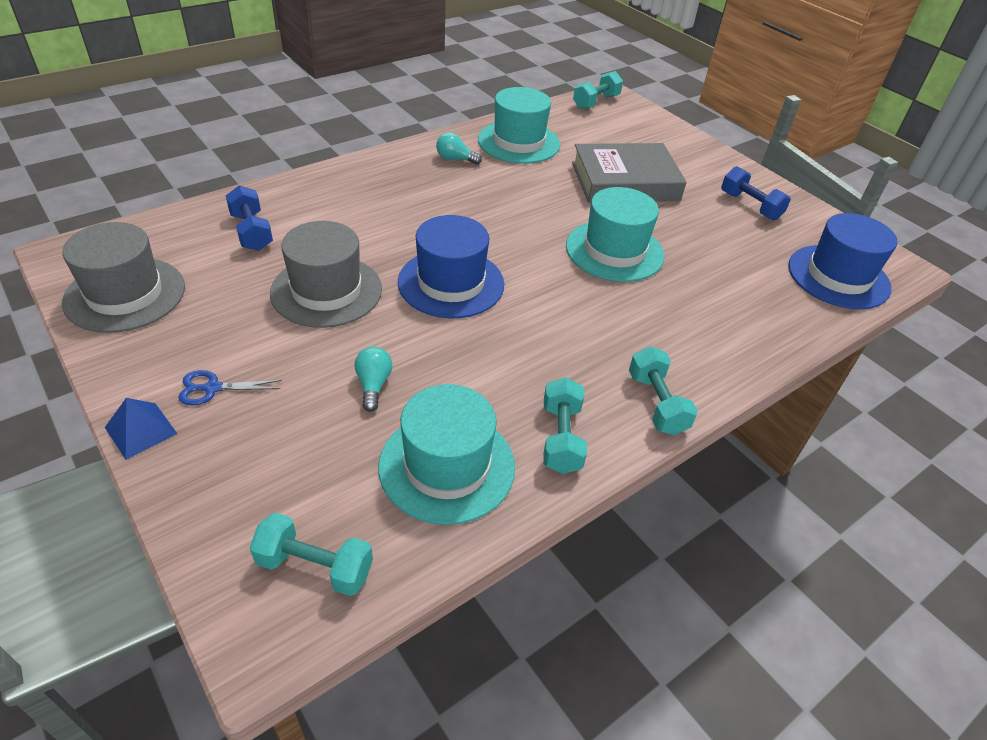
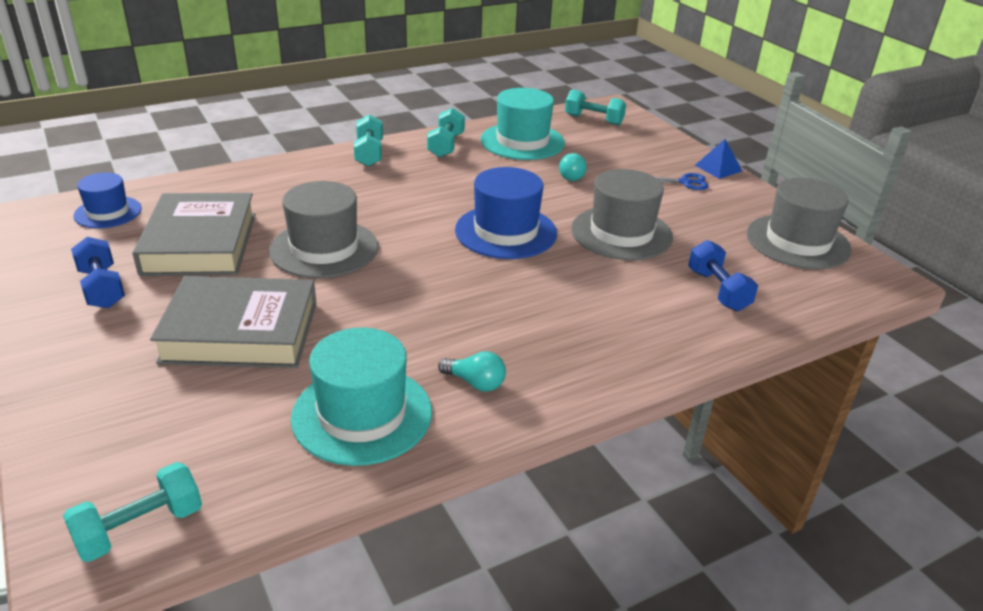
camera: 170 degrees left, 10 degrees down
turquoise hat [566,187,664,282] -> grey hat [269,181,378,279]
blue hat [788,213,897,309] -> blue hat [73,173,142,228], size x0.62
none -> grey book [133,193,256,276]

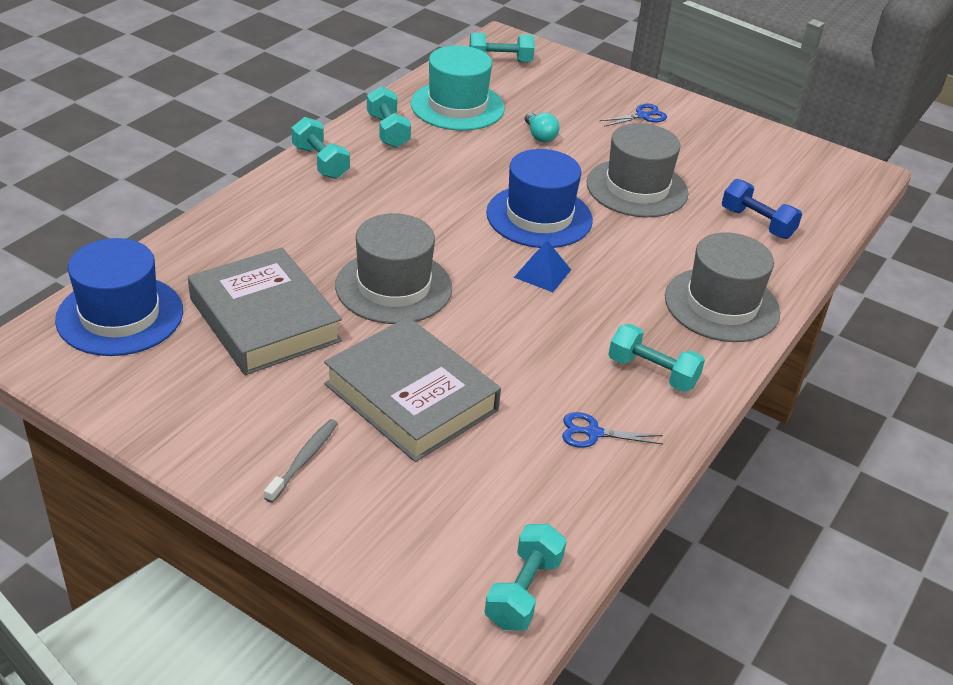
camera: 30 degrees left, 5 degrees up
blue dumbbell [71,237,125,308] -> none
blue hat [73,173,142,228] -> blue hat [55,238,183,356], size x1.62
grey book [150,276,316,368] -> grey book turned 75 degrees clockwise [324,317,501,462]
turquoise hat [291,328,432,466] -> blue scissors [562,412,663,448]
turquoise light bulb [438,351,506,392] -> turquoise dumbbell [608,324,705,392]
blue pyramid [695,139,742,179] -> blue pyramid moved to [514,240,571,292]
grey hat [746,178,852,269] -> grey hat moved to [665,232,780,342]
none -> grey toothbrush [264,419,338,503]

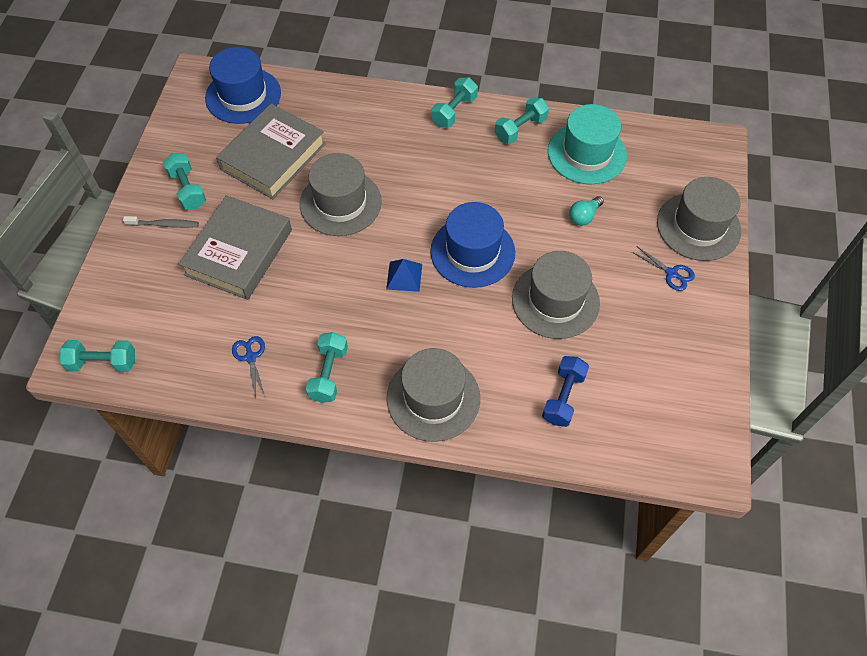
camera: 70 degrees right, 20 degrees up
turquoise dumbbell [469,33,535,62] -> turquoise dumbbell moved to [163,153,206,209]
none -> grey hat [657,177,741,261]

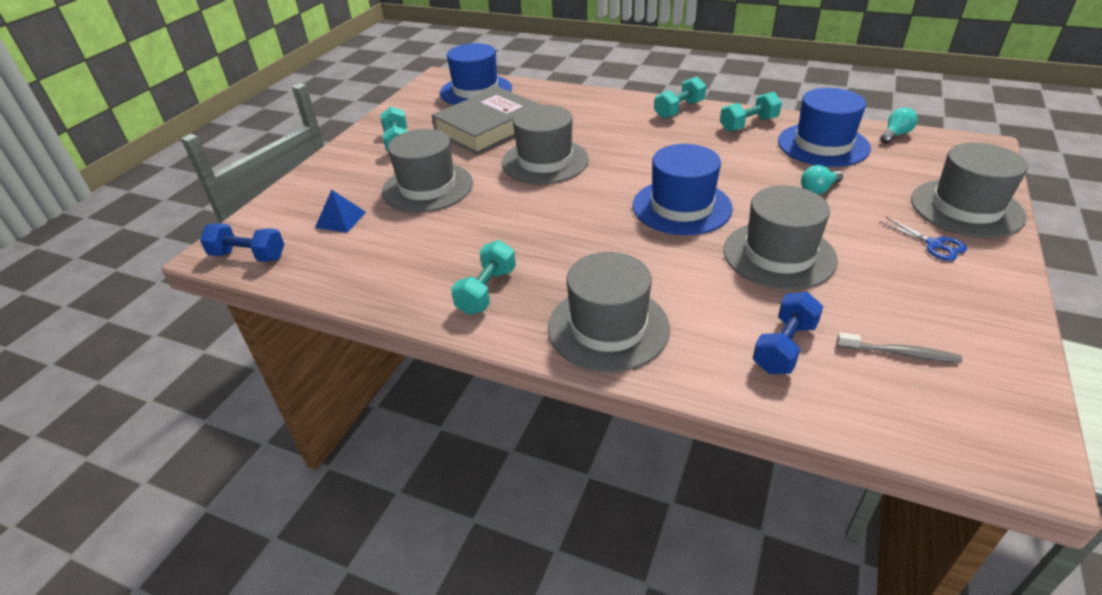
camera: 15 degrees right, 20 degrees down
turquoise dumbbell [60,340,135,372] -> blue dumbbell [200,223,284,262]
grey toothbrush [123,216,199,228] -> grey toothbrush moved to [837,332,962,363]
grey book [179,195,292,300] -> grey hat [382,129,473,212]
blue scissors [232,336,265,399] -> none
blue pyramid [386,259,422,292] -> blue pyramid moved to [315,190,366,233]
turquoise hat [548,104,627,184] -> blue hat [778,88,871,167]
none -> turquoise light bulb [880,107,917,144]

